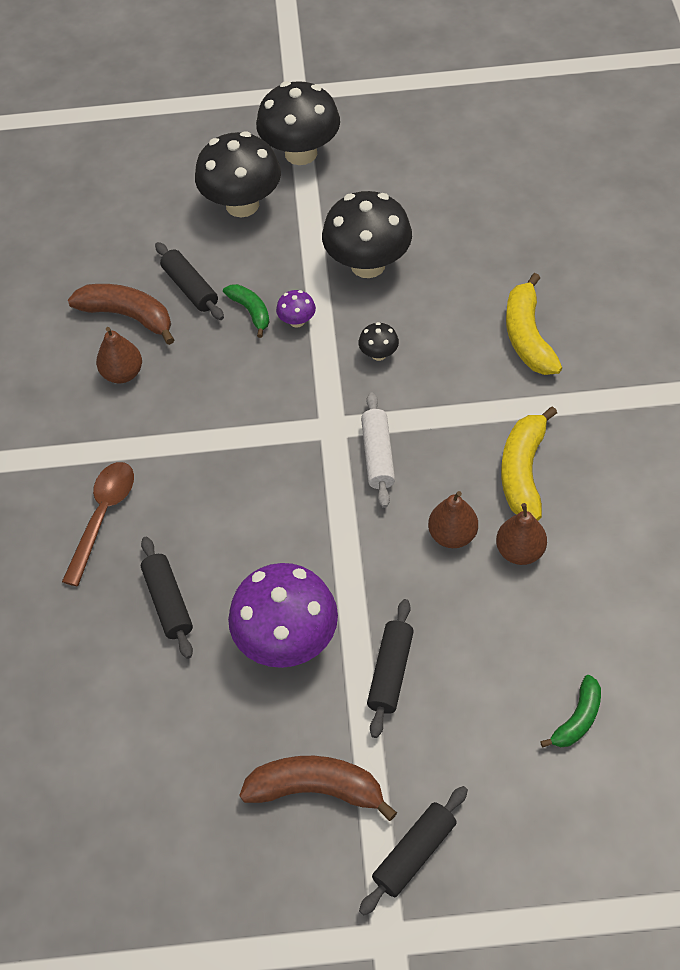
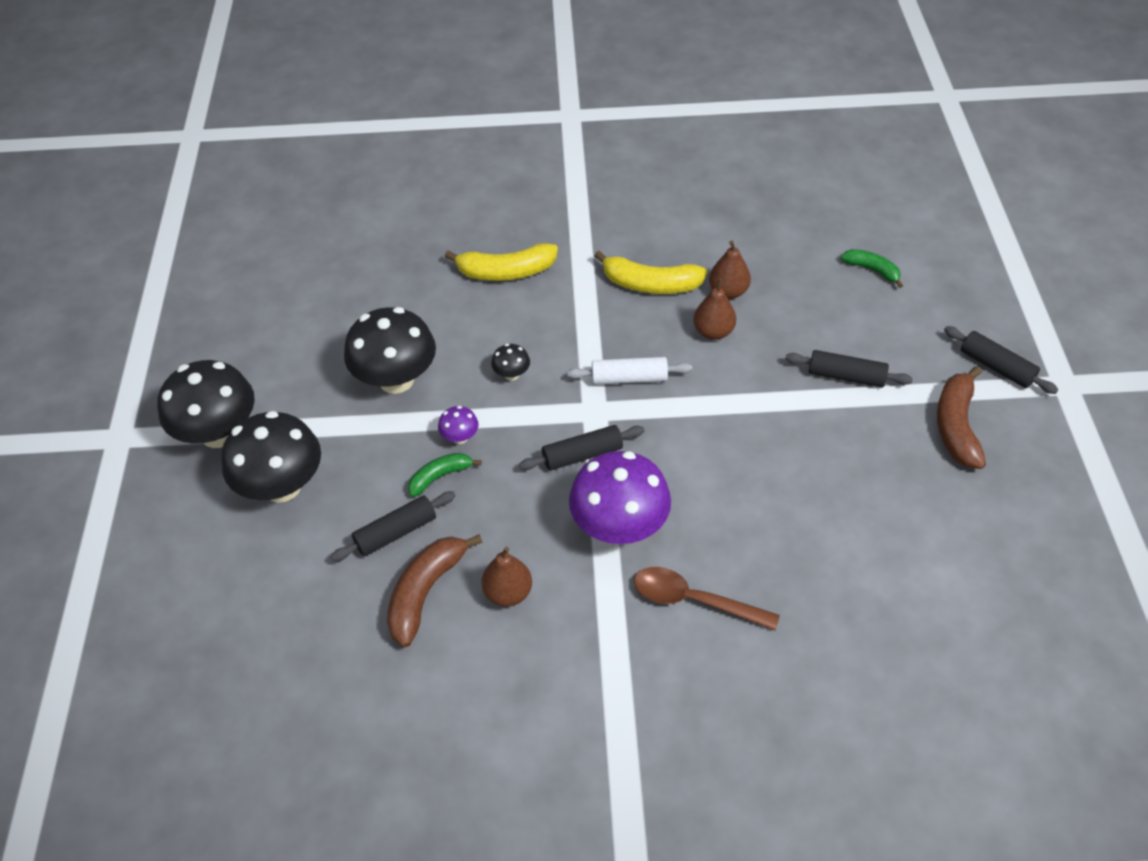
camera: 90 degrees left, 5 degrees down
black rolling pin [141,537,193,659] -> black rolling pin moved to [519,425,645,471]
purple mushroom [228,563,338,668] -> purple mushroom moved to [569,451,671,544]

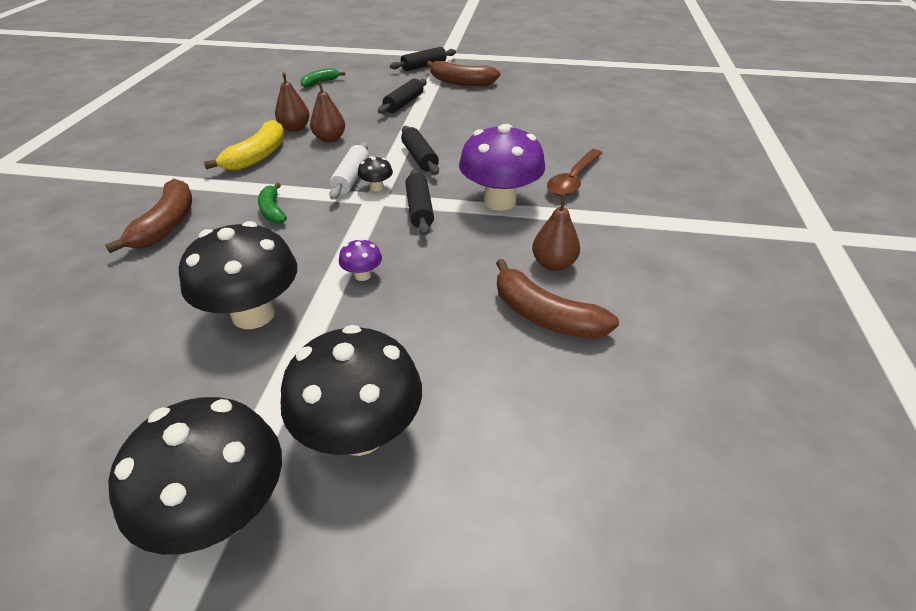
camera: 80 degrees left, 10 degrees down
black rolling pin [331,491,456,561] -> black rolling pin moved to [401,126,439,175]
green banana [408,453,482,497] -> green banana moved to [258,182,287,224]
yellow banana [445,243,558,281] -> brown banana [105,179,192,253]
black mushroom [491,344,530,381] -> black mushroom moved to [358,156,393,191]

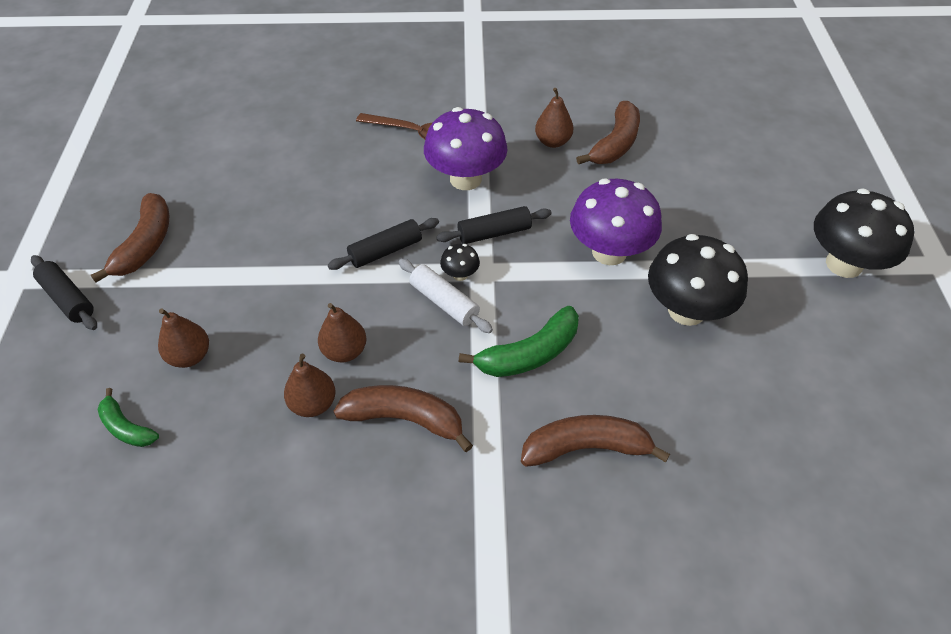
camera: 100 degrees left, 10 degrees up
yellow banana [203,120,285,171] -> brown banana [334,385,473,452]
green banana [258,182,287,224] -> green banana [459,306,579,377], size x1.65
black mushroom [281,325,422,456] -> none
white rolling pin [329,142,369,200] -> white rolling pin turned 45 degrees clockwise [399,259,493,333]
purple mushroom [339,238,382,281] -> purple mushroom [570,178,662,265], size x2.31
black rolling pin [378,79,427,114] -> none
none -> brown pear [158,309,209,368]

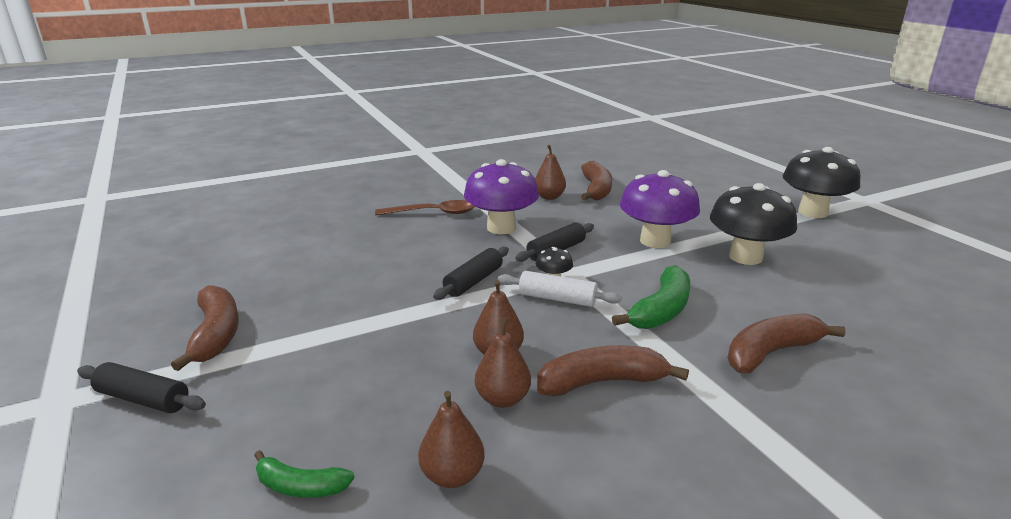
camera: 25 degrees left, 25 degrees down
brown pear [158,309,209,368] -> brown pear moved to [418,391,485,488]

